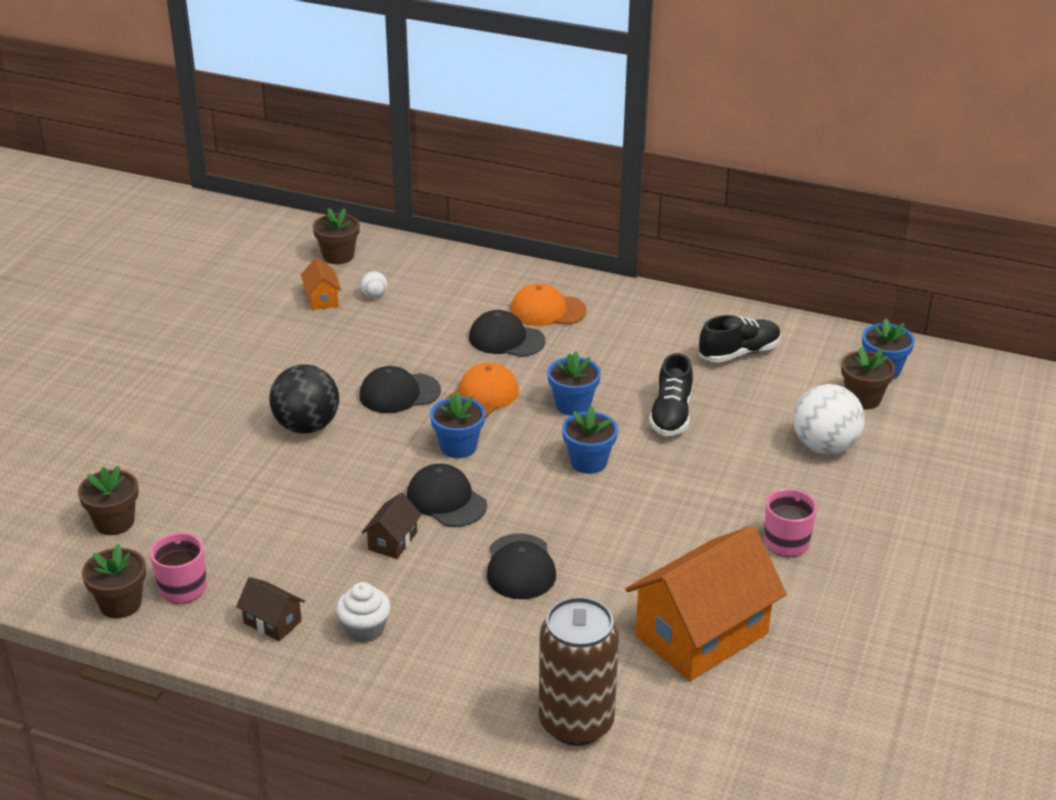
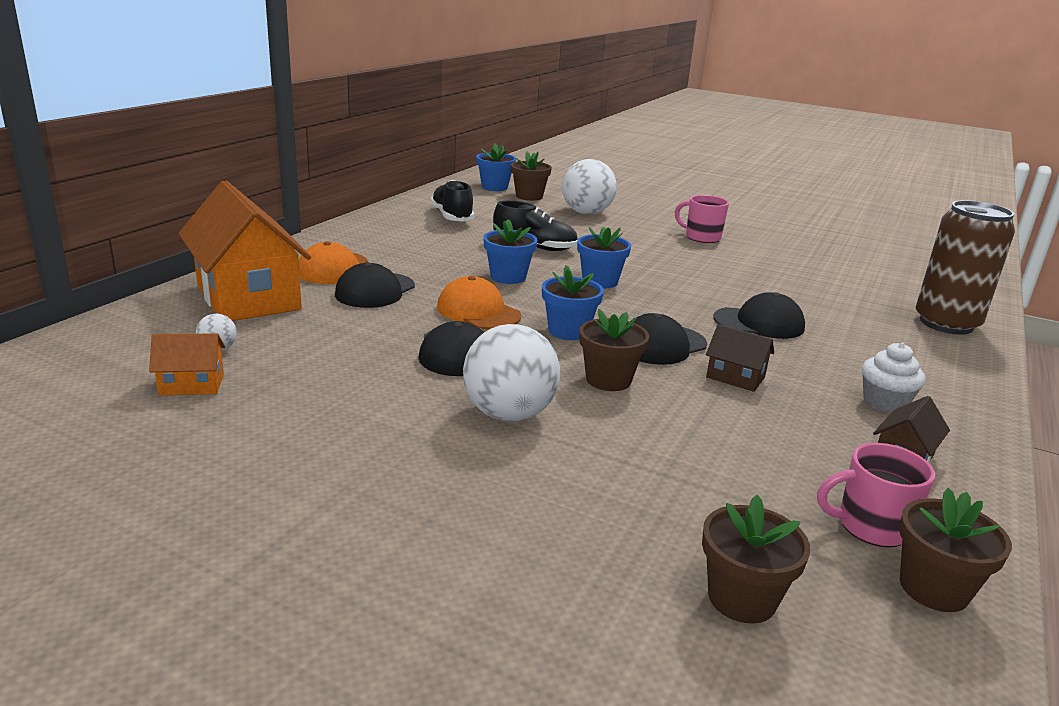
camera: 85 degrees left, 10 degrees down
black ball [269,364,339,434] -> white ball [463,324,560,422]
brown flower pot [313,208,360,264] -> brown flower pot moved to [579,309,649,391]
orange house [625,526,787,681] -> orange house moved to [178,181,311,321]

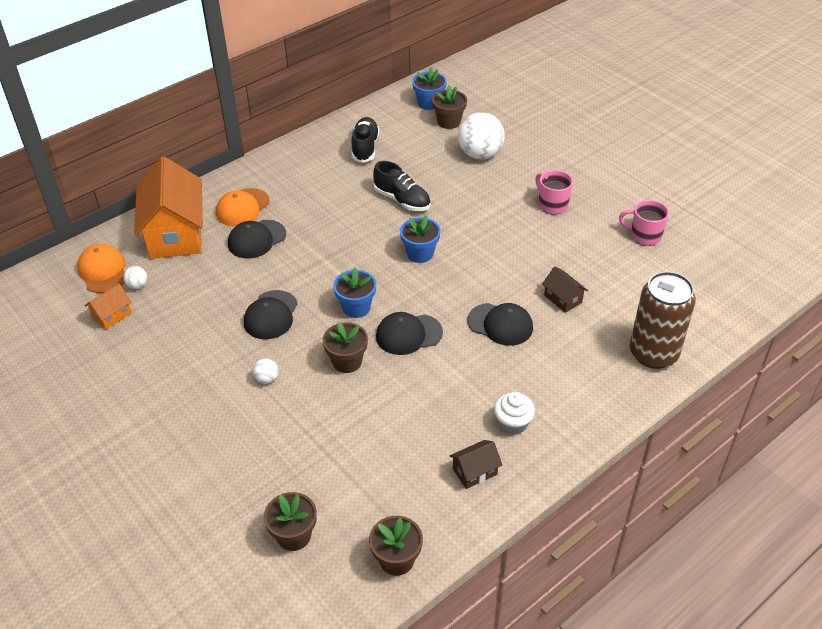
camera: 25 degrees right, 20 degrees up
orange house [149,333,225,395] -> orange house turned 60 degrees counterclockwise [85,284,132,330]
orange cap [437,276,521,329] -> orange cap moved to [77,244,125,293]
white ball [463,324,560,422] -> white ball [253,358,278,384], size x0.44
blue flower pot [483,219,538,284] -> none
brown house [706,324,774,392] -> brown house moved to [542,267,588,313]
pink mug [817,443,935,547] -> pink mug moved to [619,200,669,246]

